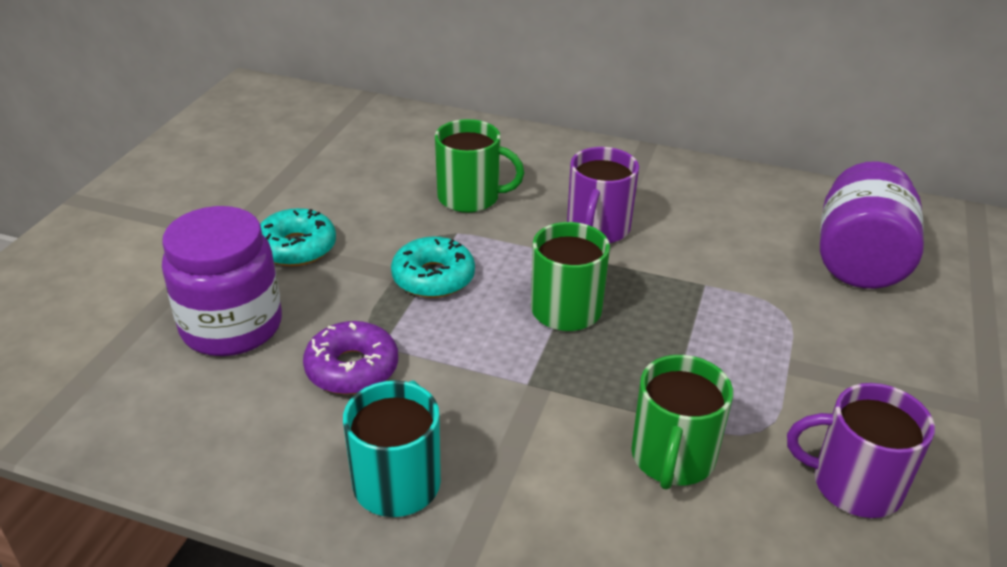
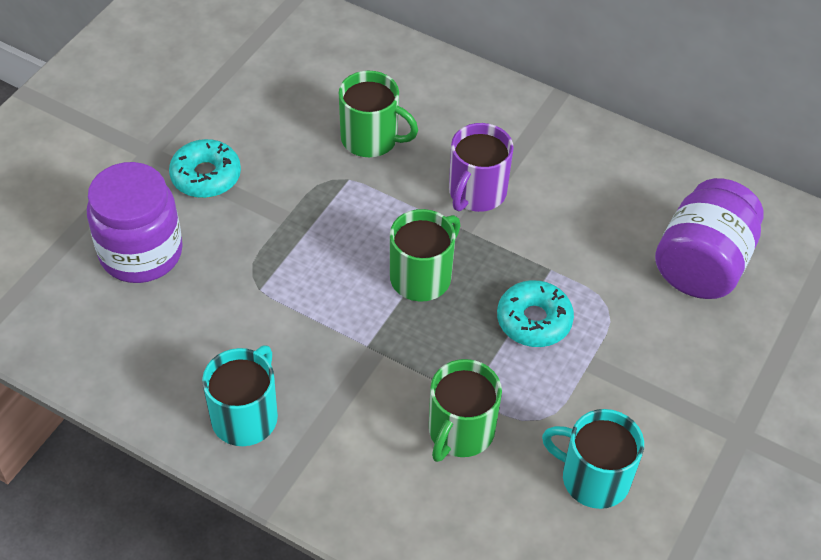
camera: 10 degrees right, 15 degrees up
purple donut [303,321,398,394] -> none
turquoise donut [391,237,475,298] -> turquoise donut moved to [497,280,574,347]
purple mug [787,383,935,518] -> turquoise mug [542,409,644,509]

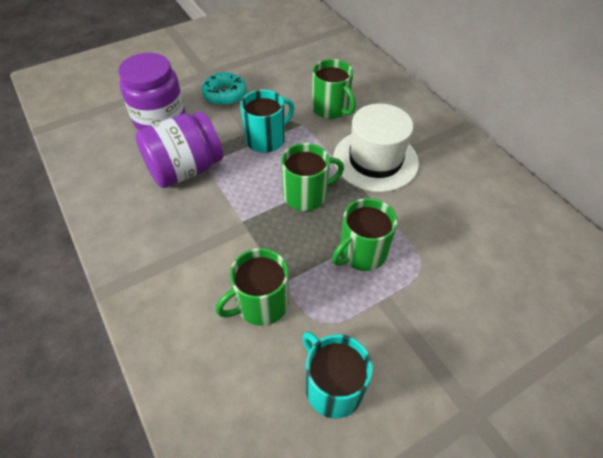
camera: 30 degrees right, 0 degrees up
turquoise mug [202,345,278,446] -> turquoise mug moved to [240,90,294,153]
purple mug [449,123,514,212] -> white hat [333,103,419,192]
turquoise donut [497,280,574,347] -> green mug [332,198,397,271]
purple jar [655,178,764,299] -> purple jar moved to [135,111,223,188]

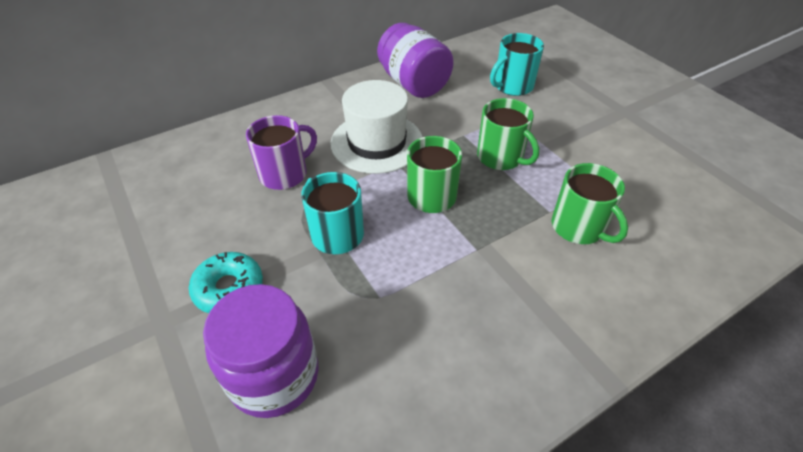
camera: 90 degrees left, 5 degrees down
purple jar [135,111,223,188] -> purple jar moved to [377,23,454,98]
turquoise mug [302,332,373,419] -> turquoise mug moved to [490,33,544,96]
green mug [312,59,356,119] -> purple mug [246,115,317,190]

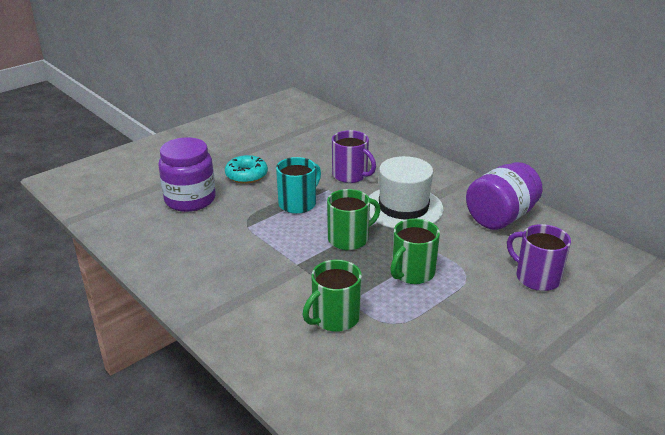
camera: 80 degrees right, 15 degrees down
turquoise mug [490,33,544,96] -> purple mug [507,224,571,291]

